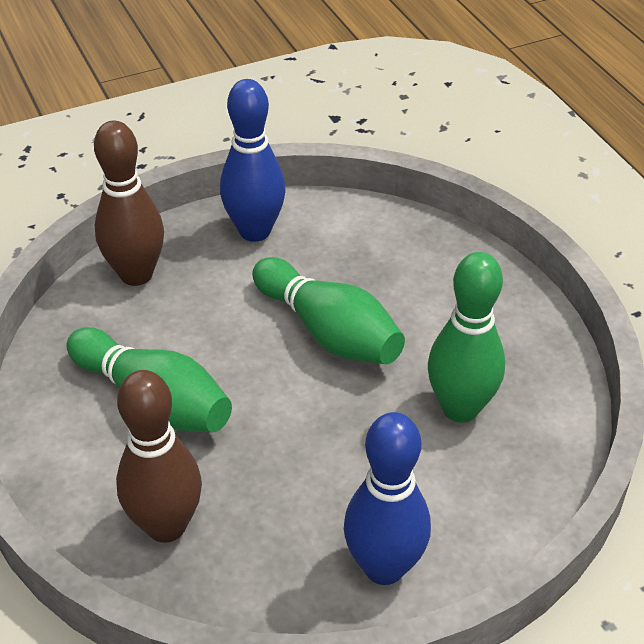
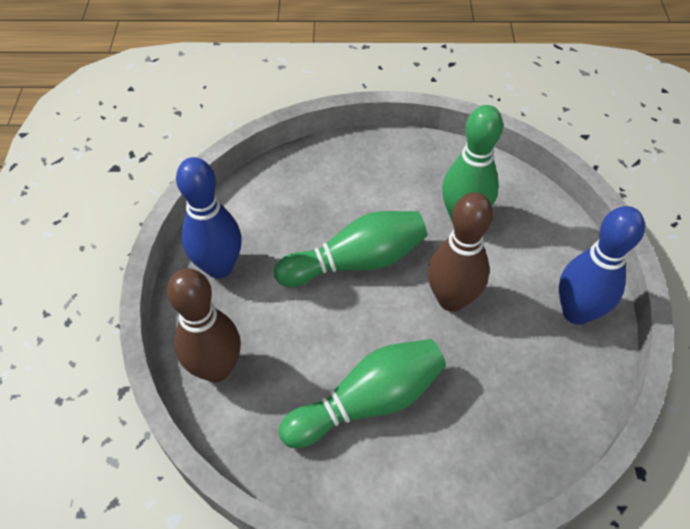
camera: 65 degrees left, 10 degrees up
brown bowling pin [116,370,202,543] -> brown bowling pin moved to [428,192,493,312]

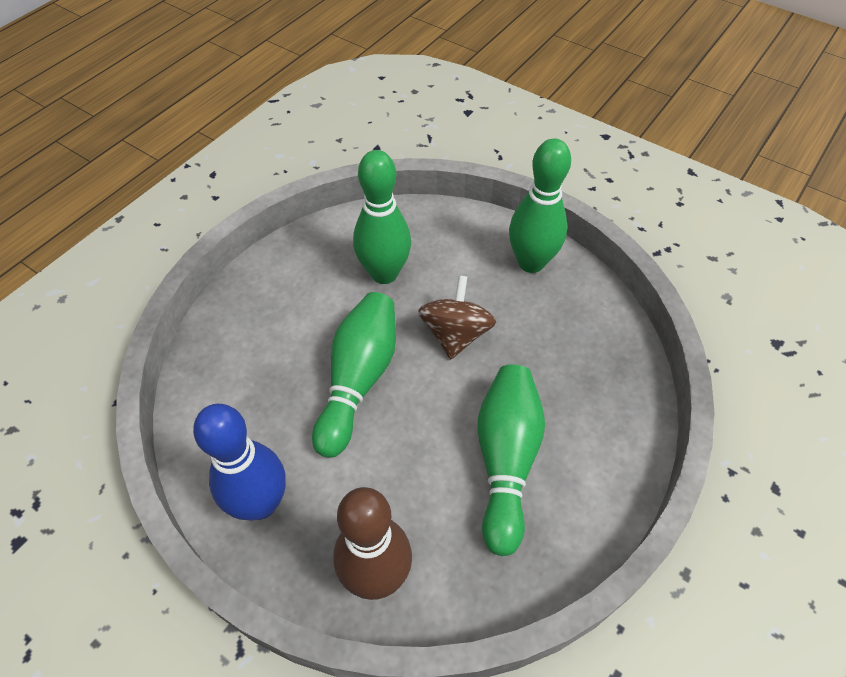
camera: 55 degrees left, 0 degrees up
brown bowling pin [428,192,493,312] -> brown spinning top [418,275,496,359]
blue bowling pin [559,206,645,325] -> green bowling pin [509,138,571,273]

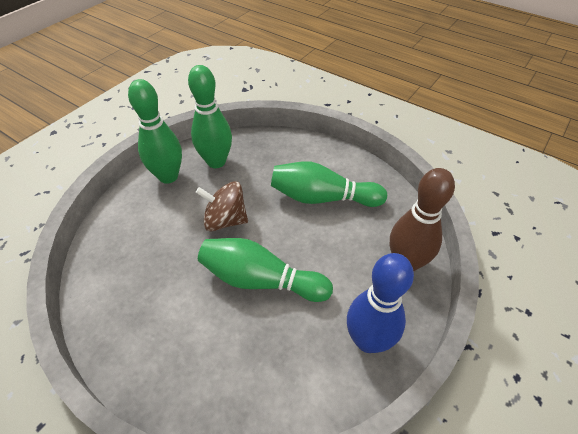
camera: 90 degrees left, 5 degrees down
green bowling pin [353,150,411,284] -> green bowling pin moved to [188,65,232,168]

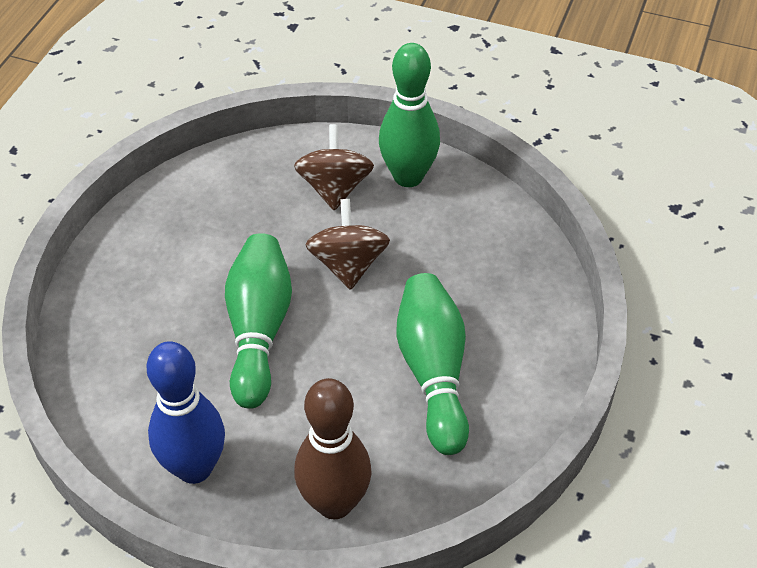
camera: 75 degrees right, 0 degrees up
green bowling pin [188,65,232,168] -> none
none -> brown spinning top [294,124,374,211]

